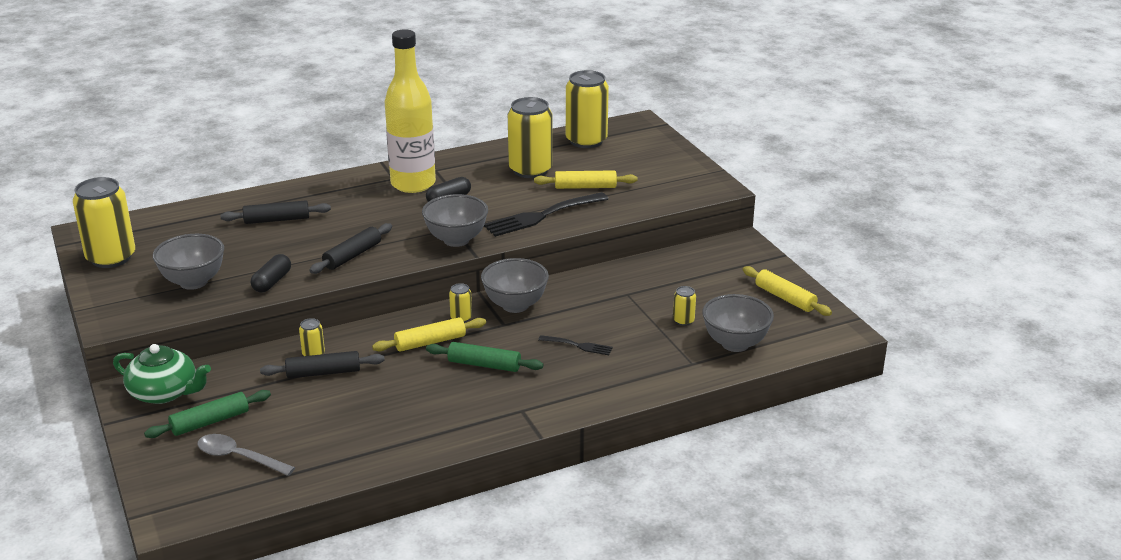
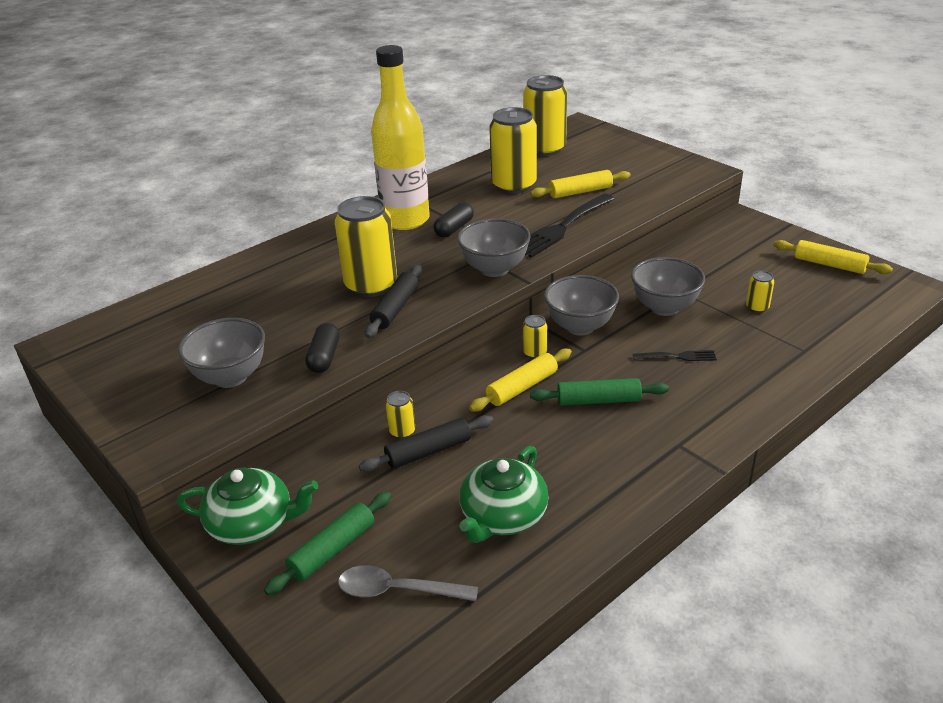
camera: 15 degrees left, 5 degrees up
yellow can [73,177,135,268] -> yellow can moved to [335,196,397,297]
black rolling pin [221,200,331,224] -> none
grey bowl [702,294,774,352] -> grey bowl moved to [631,257,705,316]
none -> green teapot [459,446,549,543]

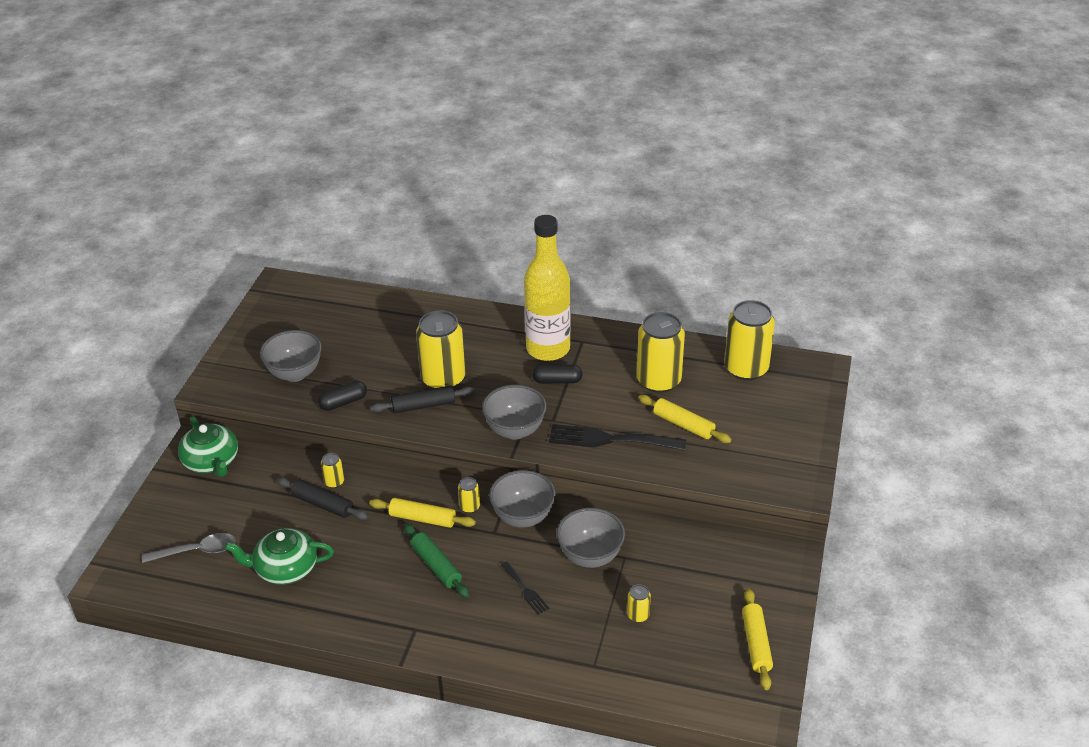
camera: 55 degrees right, 5 degrees up
green rolling pin [264,492,391,595] -> none
grey spoon [338,565,478,601] -> grey spoon turned 105 degrees clockwise [142,533,235,563]

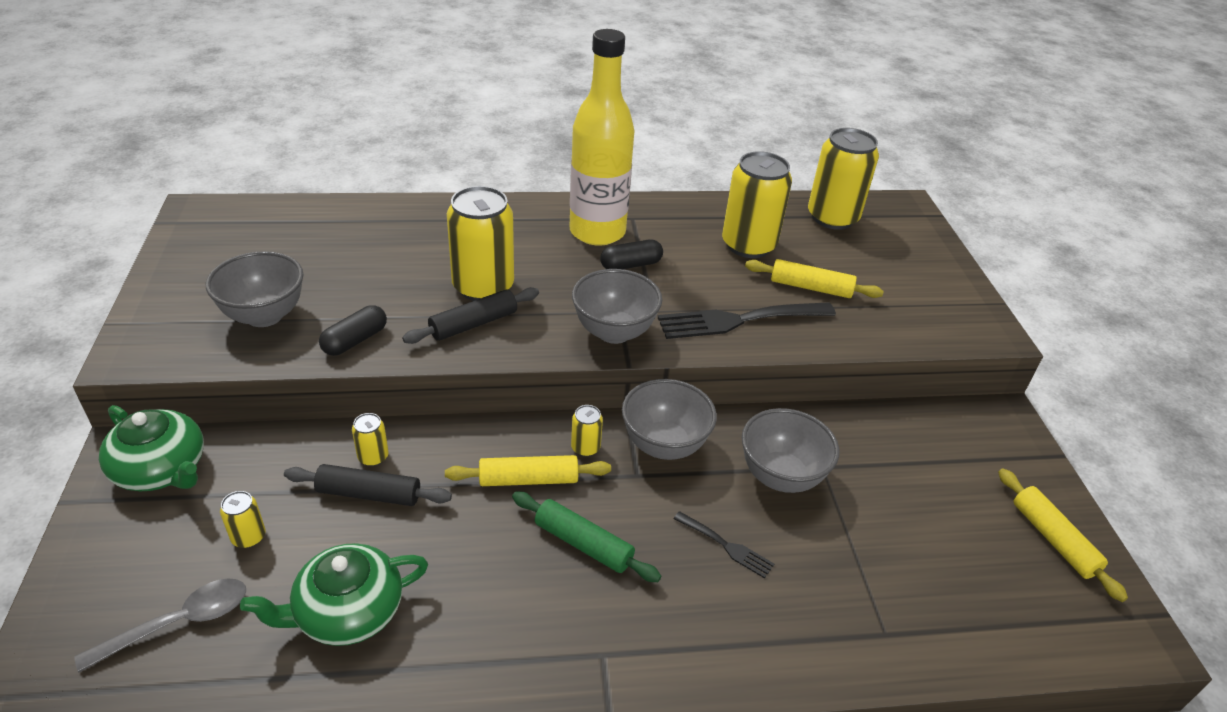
camera: 25 degrees left, 0 degrees up
yellow can [627,584,651,622] -> yellow can moved to [220,491,266,548]

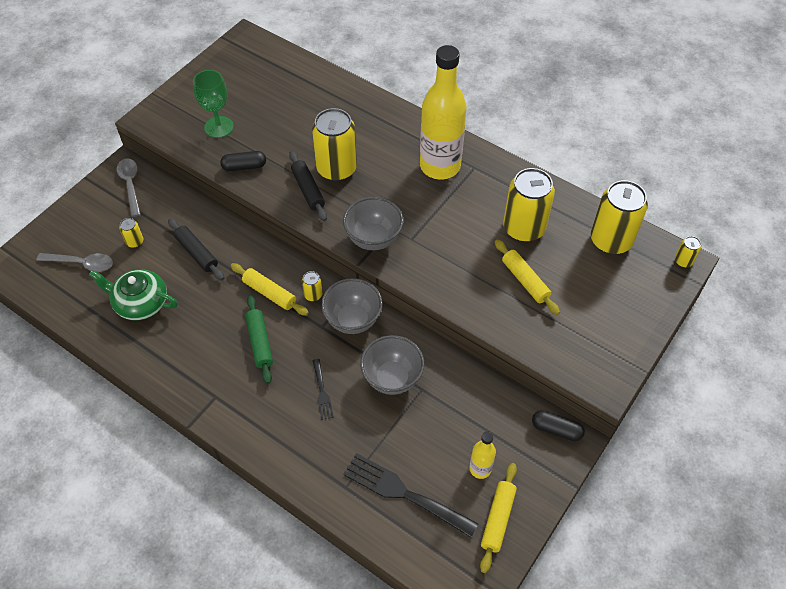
camera: 45 degrees right, 15 degrees up
green teapot [99,405,204,491] -> grey spoon [117,158,141,217]
grey bowl [206,251,304,327] -> green goblet [193,70,234,138]
yellow can [352,413,389,466] -> yellow can moved to [675,236,701,268]
black rolling pin [402,287,539,344] -> black rolling pin turned 60 degrees clockwise [289,151,327,221]
black capsule [600,239,663,269] -> black capsule moved to [532,410,585,441]
black fork [658,302,836,339] -> black fork moved to [343,453,478,538]
none -> yellow bottle [470,432,496,479]

